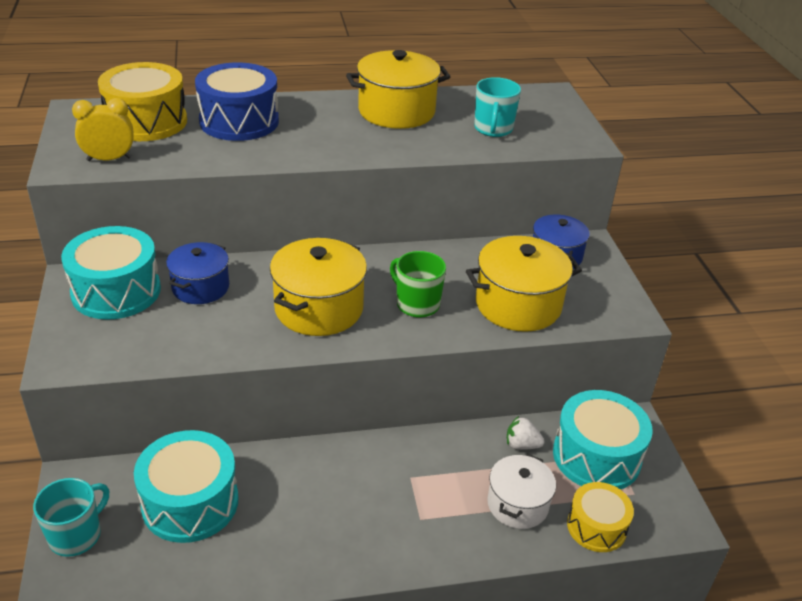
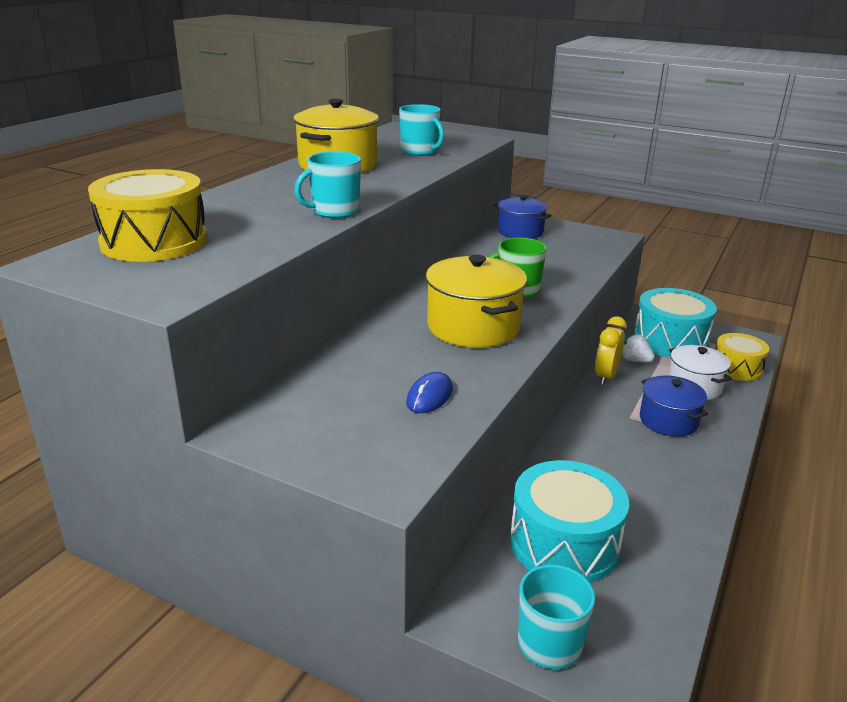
camera: 50 degrees left, 10 degrees down
turquoise drum [61,226,161,320] -> none
yellow clock [72,98,133,161] -> yellow clock moved to [595,316,627,385]
blue pot [166,242,229,304] -> blue pot moved to [640,376,708,437]
blue drum [195,62,279,141] -> none
yellow pot [466,236,582,332] -> none
white strawberry [507,416,545,450] -> white strawberry turned 75 degrees clockwise [622,334,655,362]
none -> turquoise mug [294,151,361,218]
none -> blue mouse [406,372,453,413]

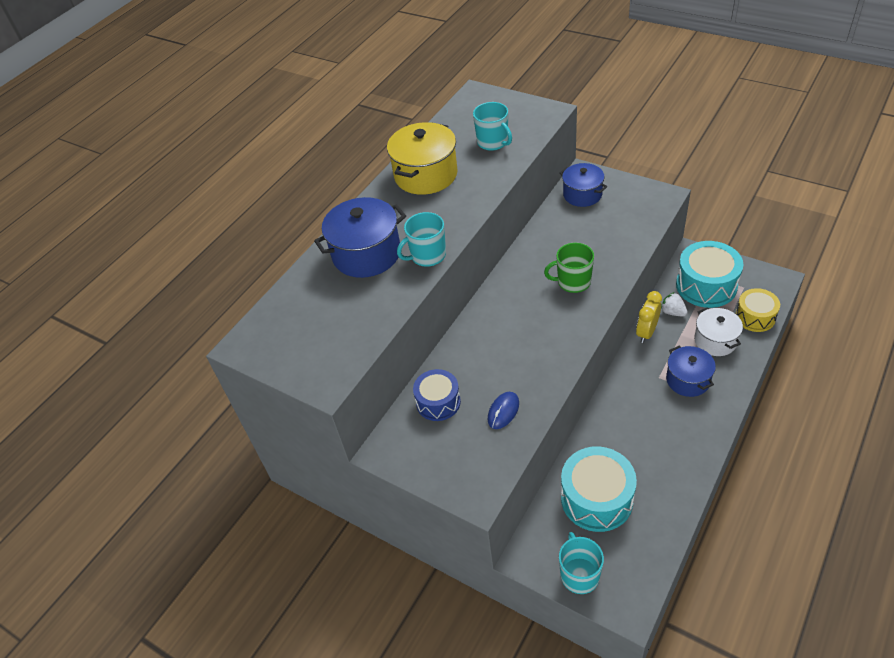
camera: 10 degrees right, 20 degrees up
yellow drum [88,169,208,262] -> none
yellow pot [426,255,527,348] -> none
none -> blue pot [314,197,406,278]
none -> blue drum [413,369,461,421]

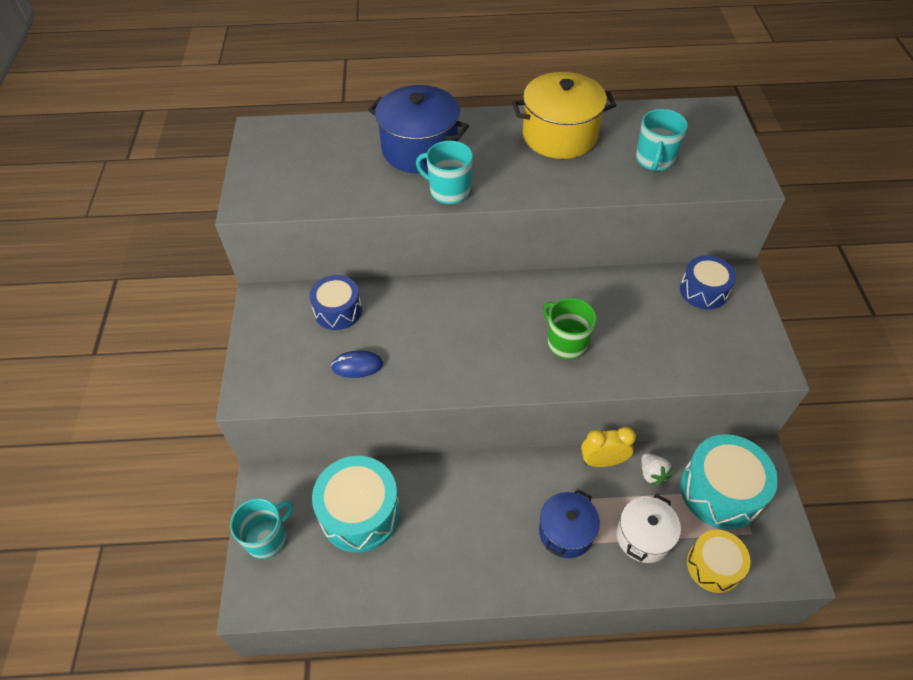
camera: 50 degrees right, 5 degrees up
blue pot [560,163,607,207] -> blue drum [680,255,736,310]
white strawberry [661,292,688,316] -> white strawberry turned 150 degrees clockwise [641,453,673,485]

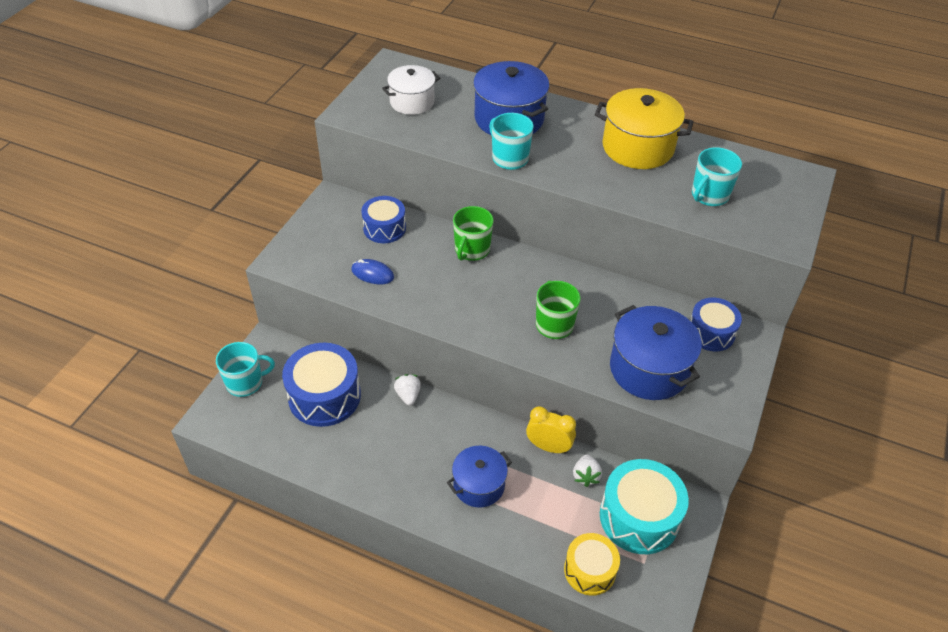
camera: 25 degrees right, 5 degrees down
turquoise drum [312,456,400,552] -> blue drum [282,343,361,427]
white pot [616,494,681,563] -> white pot moved to [382,65,440,115]
none -> white strawberry [394,374,421,406]
none -> green mug [453,206,494,261]
none -> blue pot [610,305,702,400]

